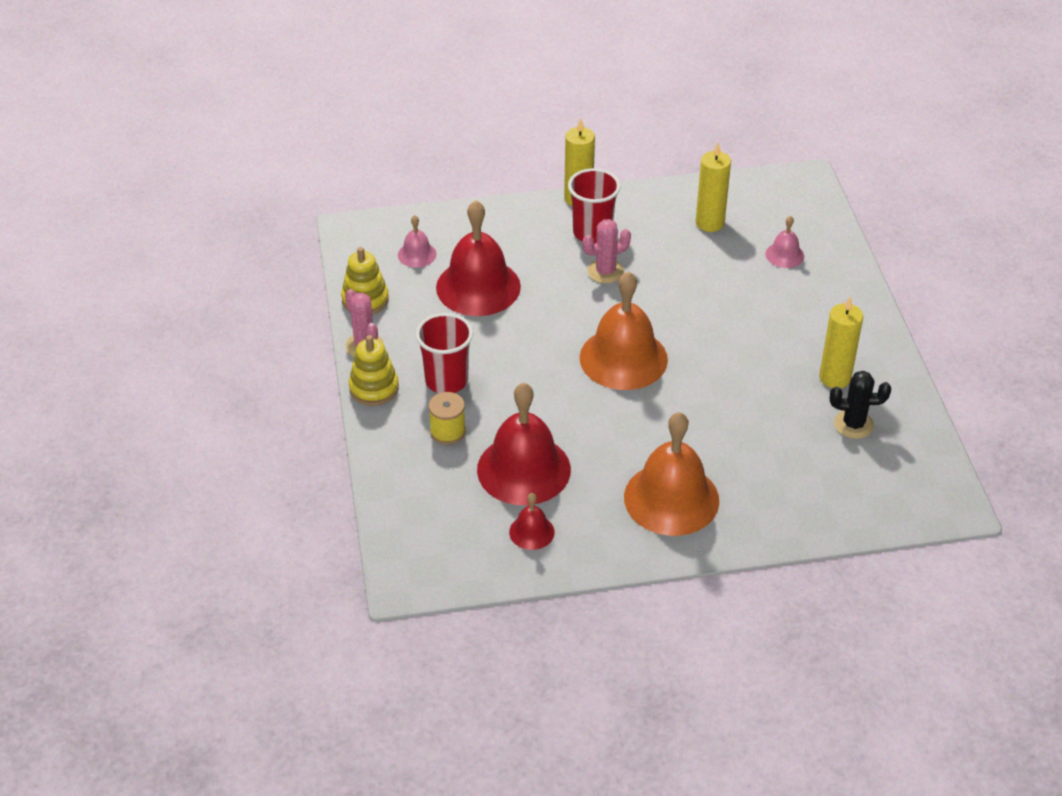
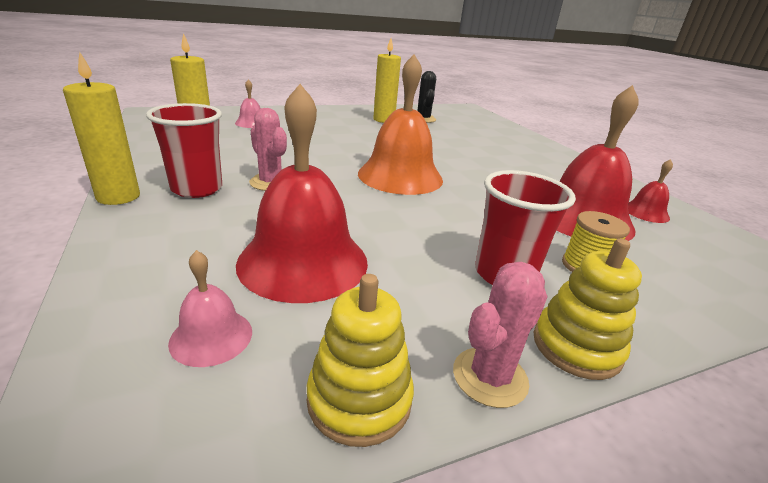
camera: 105 degrees left, 15 degrees down
orange bell [624,412,719,536] -> none

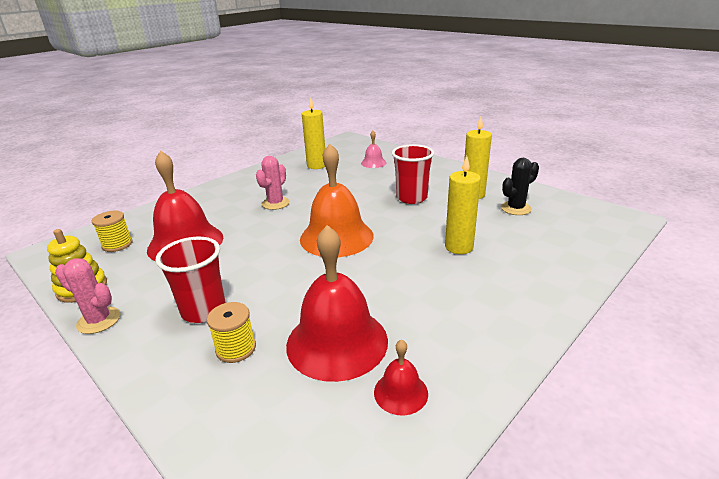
camera: 70 degrees right, 0 degrees up
yellow candle [63,52,140,205] -> yellow candle moved to [445,156,481,254]
red cup [146,103,222,198] -> red cup moved to [392,144,434,204]
pink bell [168,250,252,367] -> yellow spool [92,211,133,252]
yellow stacking toy [534,238,642,380] -> none

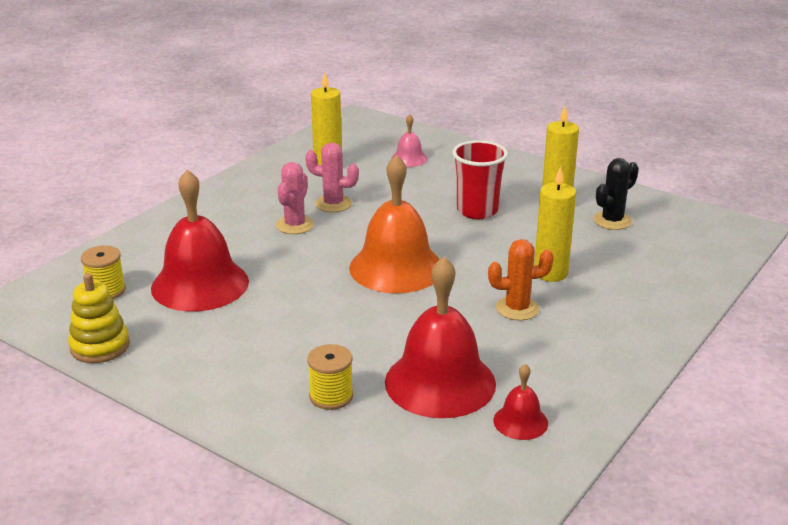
camera: 10 degrees left, 0 degrees up
pink cactus [55,258,120,334] -> pink cactus moved to [305,142,359,212]
red cup [155,237,226,323] -> none
none -> orange cactus [488,239,554,320]

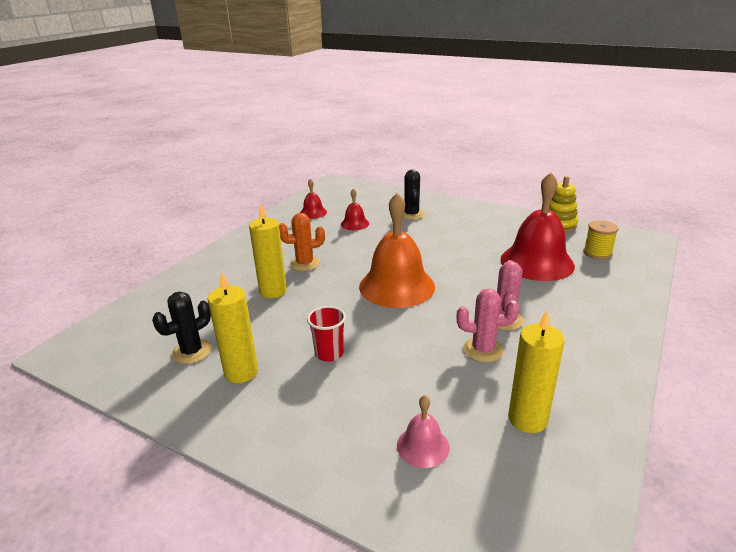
camera: 175 degrees right, 0 degrees up
yellow spool [307,344,353,410] -> black cactus [403,170,425,220]
red bell [385,256,496,418] -> red bell [341,188,369,230], size x0.47
red cup [452,140,508,219] -> red cup [307,306,346,362], size x0.66

